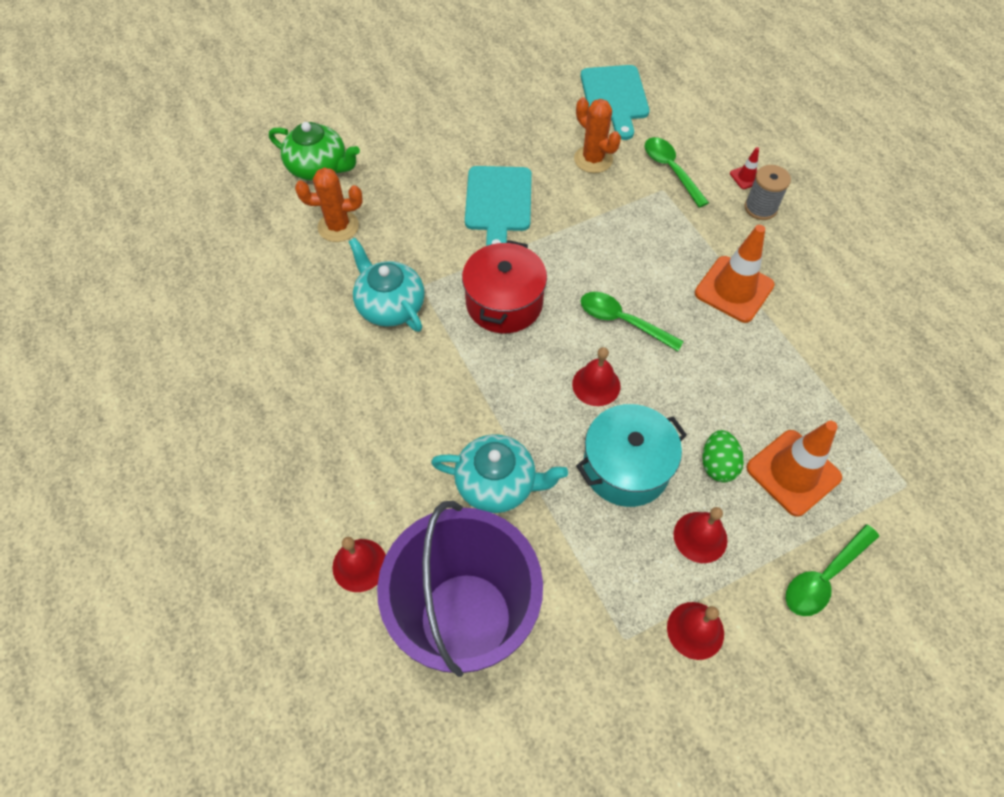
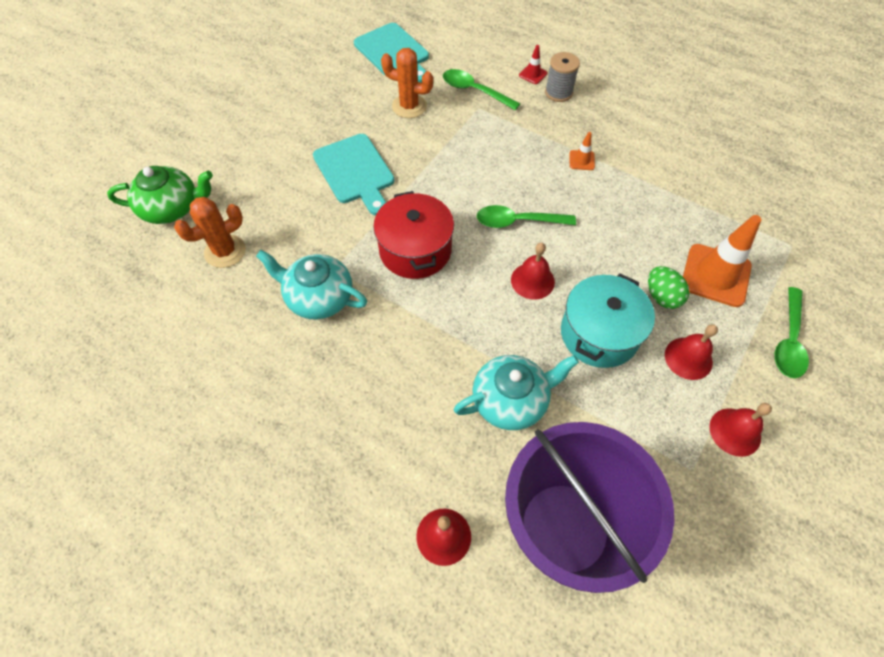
camera: 30 degrees left, 0 degrees up
orange traffic cone [695,225,775,323] -> orange traffic cone [570,132,595,170], size x0.46

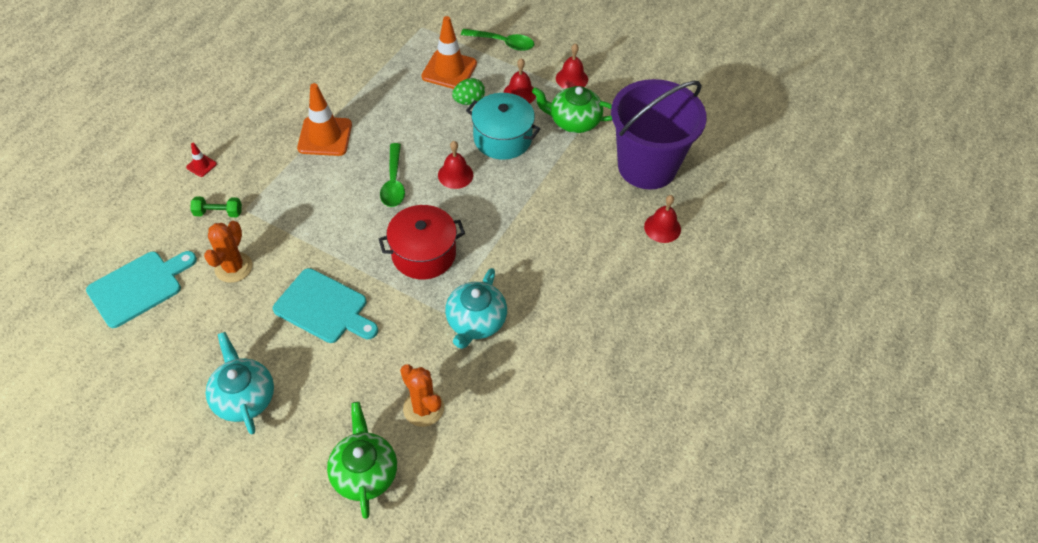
camera: 95 degrees left, 5 degrees down
turquoise cutting board [313,134,394,215] -> turquoise cutting board turned 60 degrees clockwise [273,268,378,343]
green spoon [443,69,520,110] -> green dumbbell [190,196,242,217]
turquoise teapot [454,355,579,430] -> turquoise teapot moved to [206,332,274,434]
grey spool [545,52,580,102] -> none
orange traffic cone [570,132,595,170] -> orange traffic cone [297,83,352,156], size x2.19
none -> green teapot [532,86,612,133]

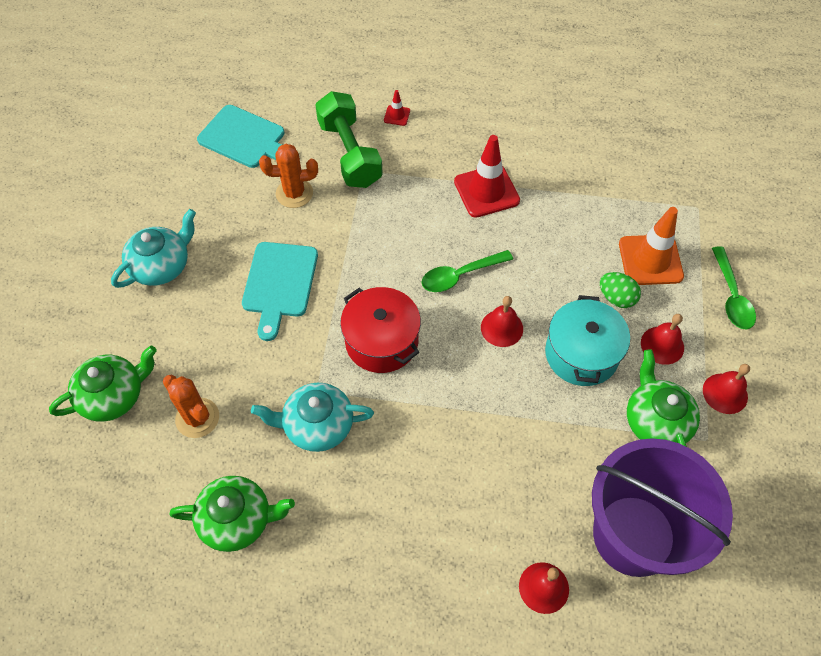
camera: 70 degrees right, 5 degrees up
green dumbbell [190,196,242,217] -> green dumbbell [315,91,383,188], size x2.12
orange traffic cone [297,83,352,156] -> red traffic cone [454,135,520,218]
orange cactus [400,364,444,427] -> orange cactus turned 75 degrees counterclockwise [163,375,219,438]
none -> green teapot [169,476,295,552]

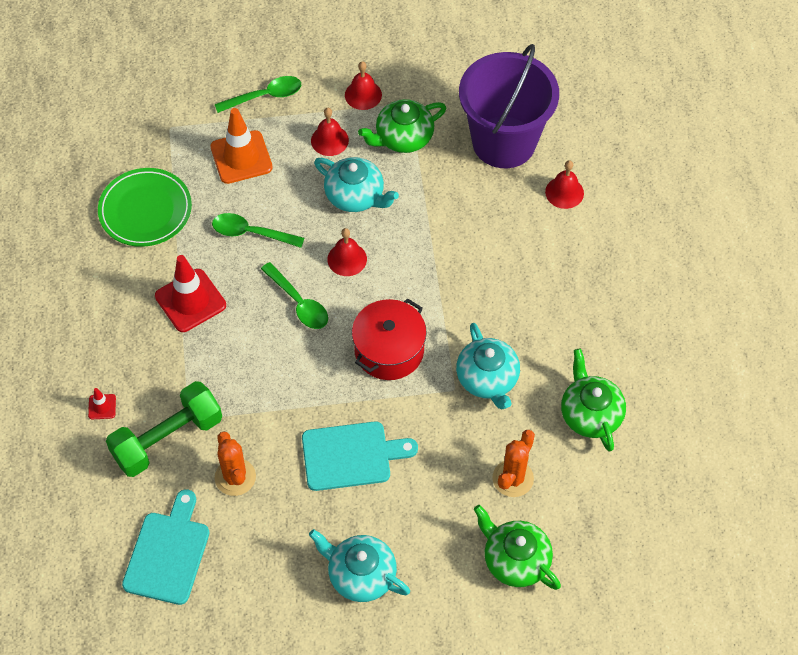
camera: 105 degrees left, 0 degrees up
turquoise pot [545,295,630,386] -> turquoise teapot [314,157,399,212]
green egg [600,272,641,308] -> none
none -> green plate [98,168,192,247]
none -> green spoon [212,213,304,248]

